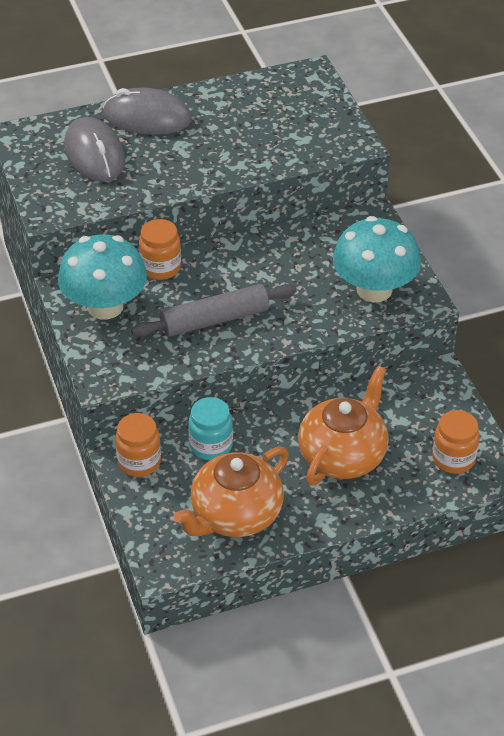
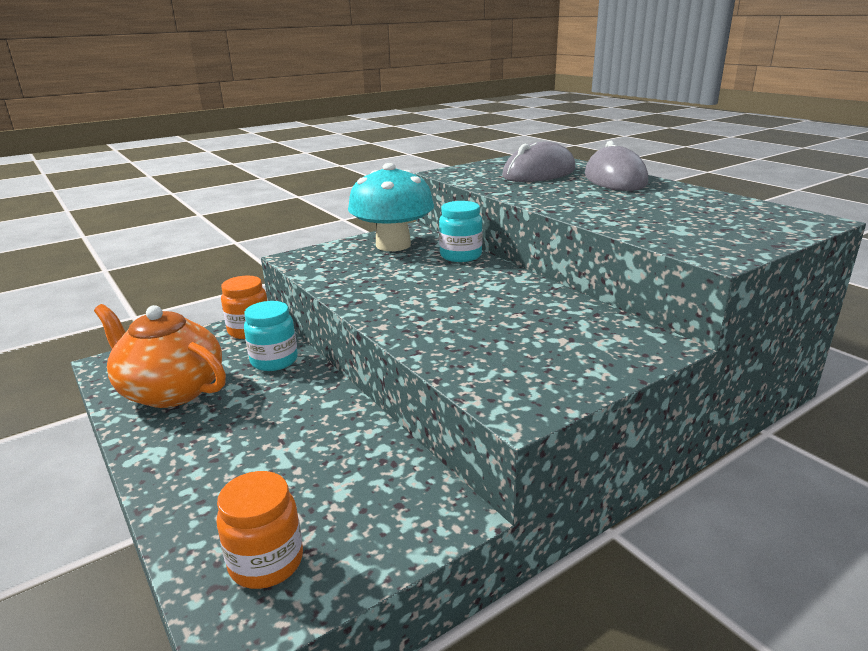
camera: 75 degrees right, 20 degrees down
grey rolling pin [131,284,297,337] -> none
orange jar [139,219,181,280] -> turquoise jar [439,201,483,262]
orange teapot [298,366,389,486] -> none
turquoise mushroom [333,216,421,302] -> none

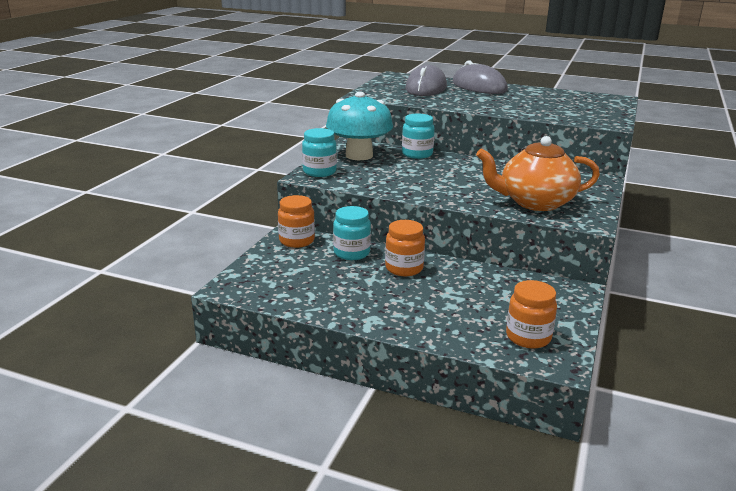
camera: 35 degrees left, 0 degrees up
orange teapot [94,304,226,408] -> orange teapot moved to [476,136,600,211]
none -> turquoise jar [302,128,337,177]
none -> orange jar [385,220,425,276]

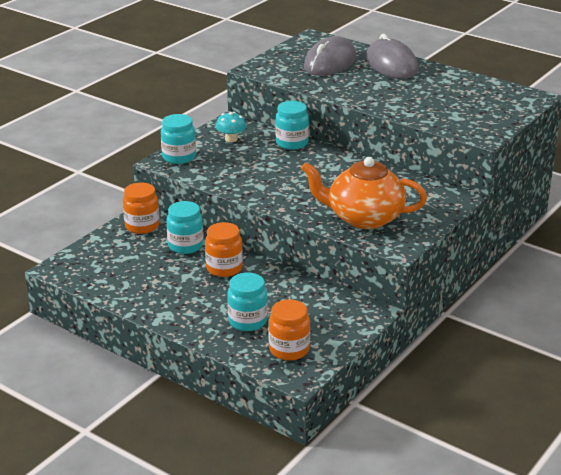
camera: 15 degrees right, 5 degrees up
turquoise mushroom [326,92,393,160] -> turquoise mushroom [216,112,247,142], size x0.45
none -> turquoise jar [227,272,268,331]

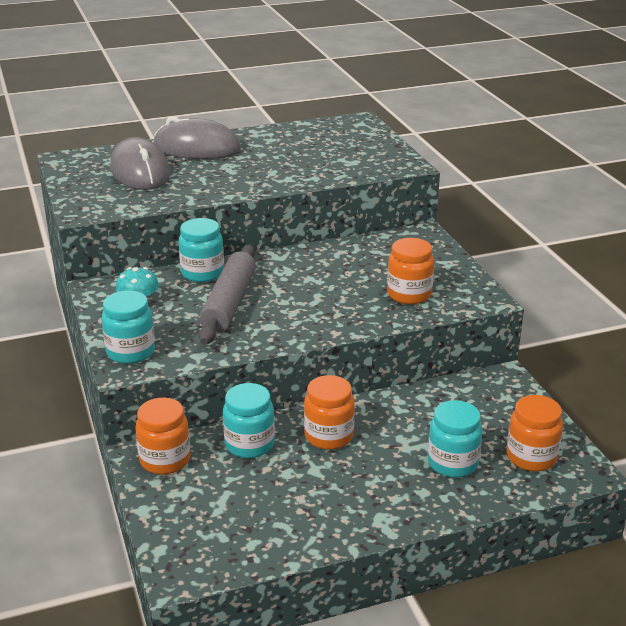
camera: 55 degrees left, 0 degrees up
orange teapot [301,157,427,229] -> orange jar [387,238,434,304]
none -> grey rolling pin [199,245,256,345]

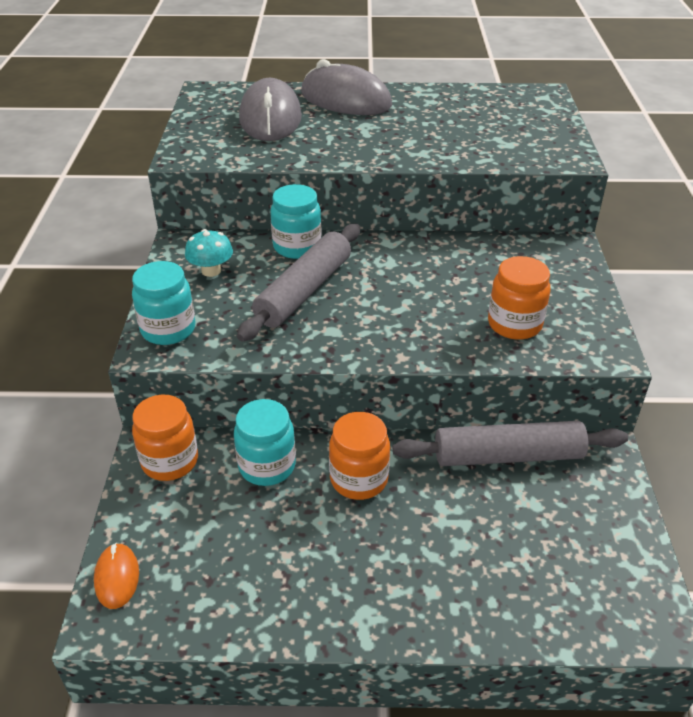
camera: 20 degrees right, 10 degrees up
turquoise jar [428,400,482,478] -> none
orange jar [507,395,563,472] -> none
none -> orange mouse [94,543,139,609]
none -> grey rolling pin [393,421,628,466]

